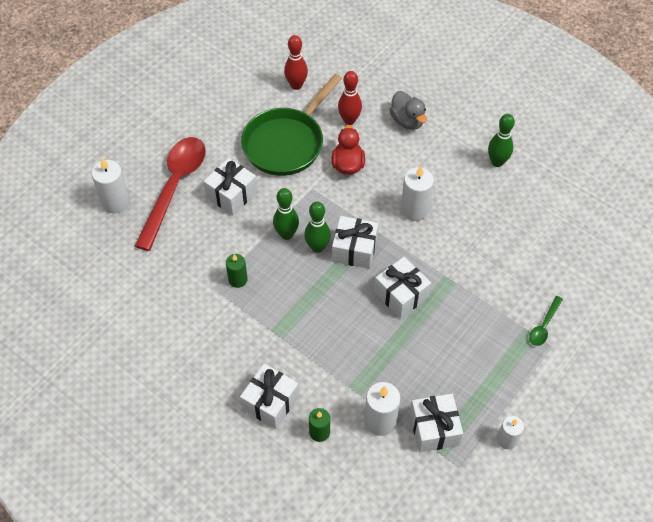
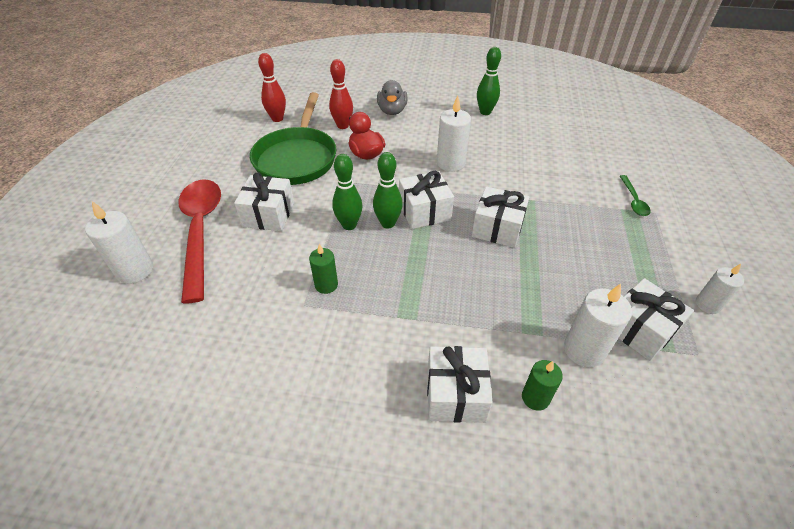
camera: 30 degrees left, 10 degrees down
grey duck [390,91,427,130] -> grey duck turned 60 degrees clockwise [377,80,408,115]

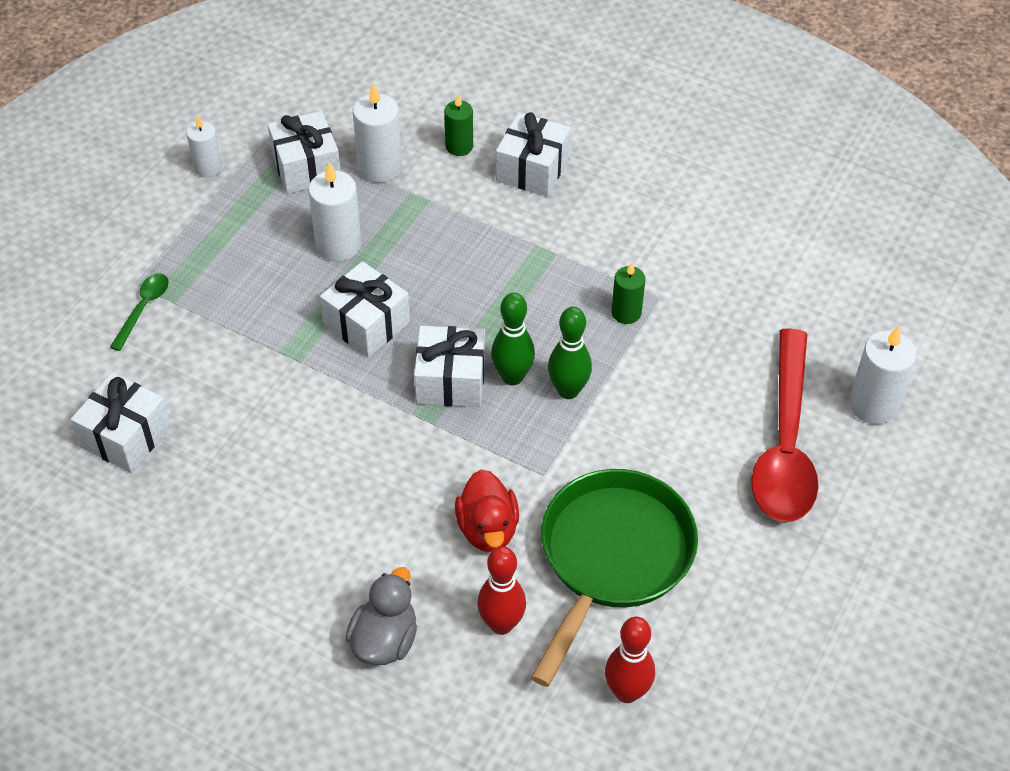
camera: 160 degrees left, 5 degrees up
white gift [234,172,294,231] -> white gift moved to [71,373,171,473]
white candle [437,96,471,172] -> white candle moved to [308,162,362,261]
green bowling pin [477,47,501,115] -> none

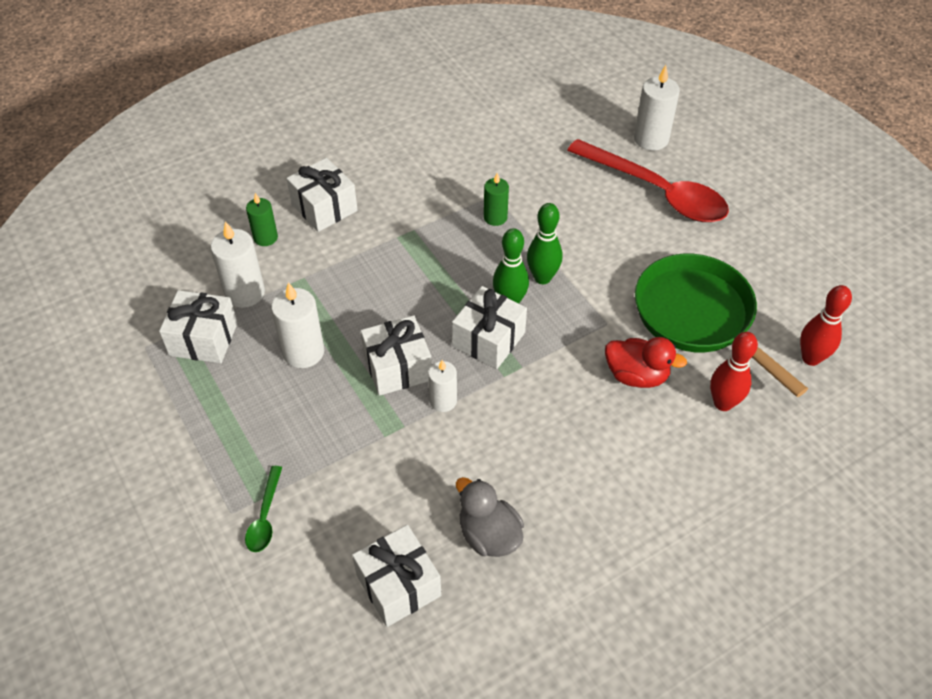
camera: 60 degrees left, 0 degrees up
green spoon [110,273,169,351] -> green spoon turned 135 degrees counterclockwise [245,466,282,552]
white candle [186,115,222,177] -> white candle moved to [428,360,457,412]
grey duck [346,567,417,665] -> grey duck moved to [456,477,524,557]

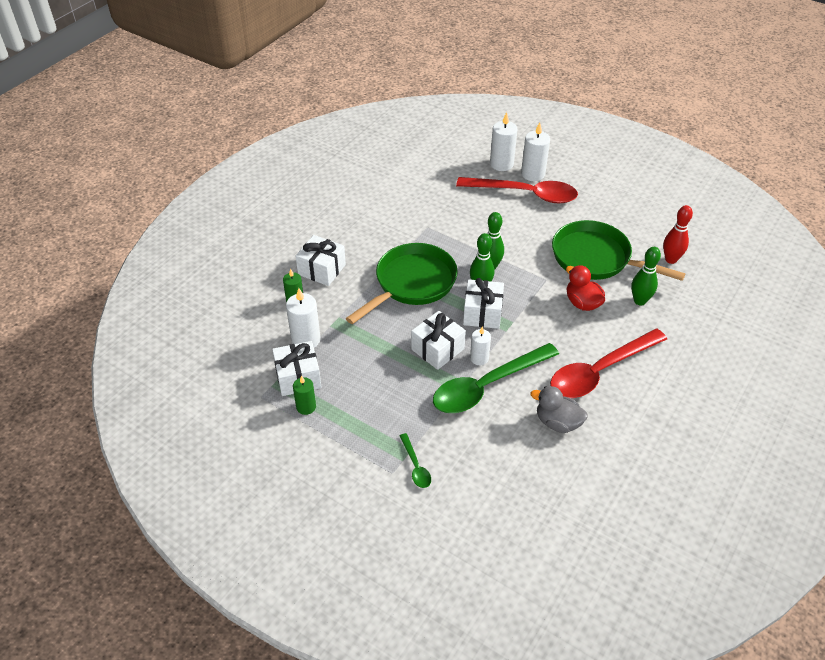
camera: 25 degrees left, 5 degrees down
white candle [271,282,324,368] -> white candle moved to [521,122,550,181]
white gift [352,525,441,627] -> none
green candle [484,173,509,226] -> green candle moved to [293,375,316,415]
red duck [605,337,687,388] -> red duck turned 120 degrees counterclockwise [566,265,605,311]
red bowling pin [710,332,758,411] -> green bowling pin [631,247,661,306]
none -> green pan [346,243,458,324]
none -> green spoon [433,343,559,413]
none -> red spoon [550,329,667,398]

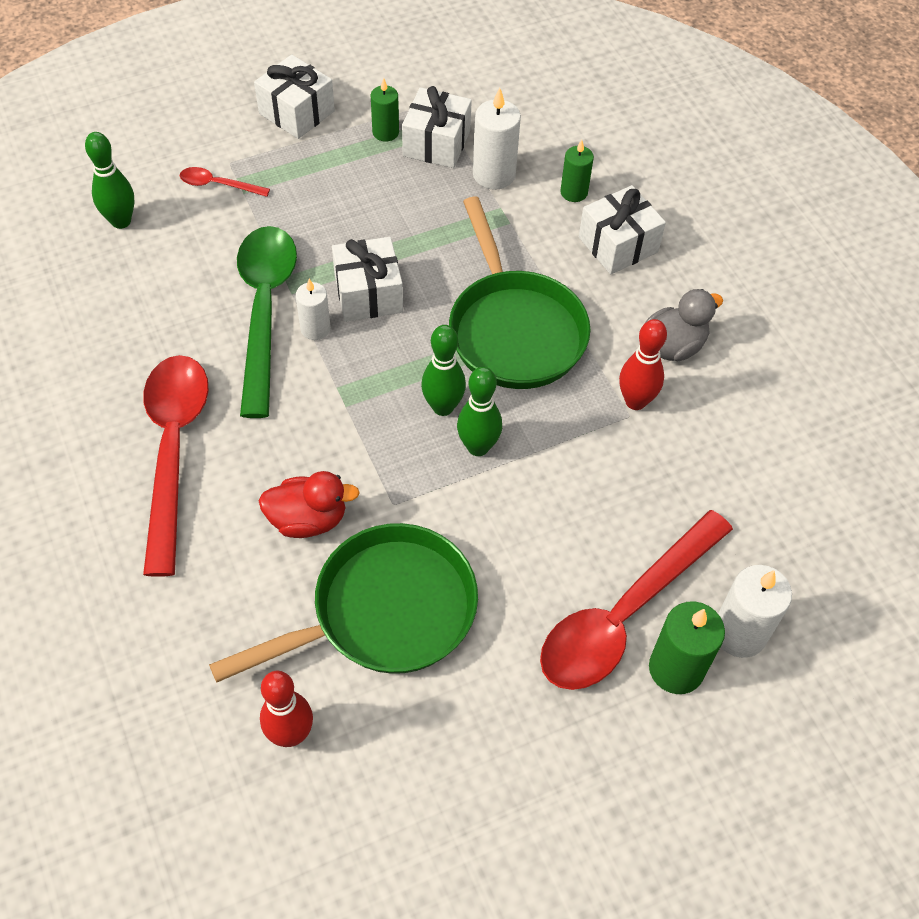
camera: 120 degrees right, 10 degrees up
green spoon [400,433,431,488] -> red spoon [180,167,270,197]
white gift [463,278,504,329] -> white gift moved to [254,55,335,139]
white candle [521,122,550,181] -> green candle [649,601,725,694]
grey duck [531,386,588,433] -> grey duck moved to [645,289,723,361]
green bowling pin [631,247,661,306] -> green bowling pin moved to [85,132,135,229]
none -> red bowling pin [619,319,667,410]

